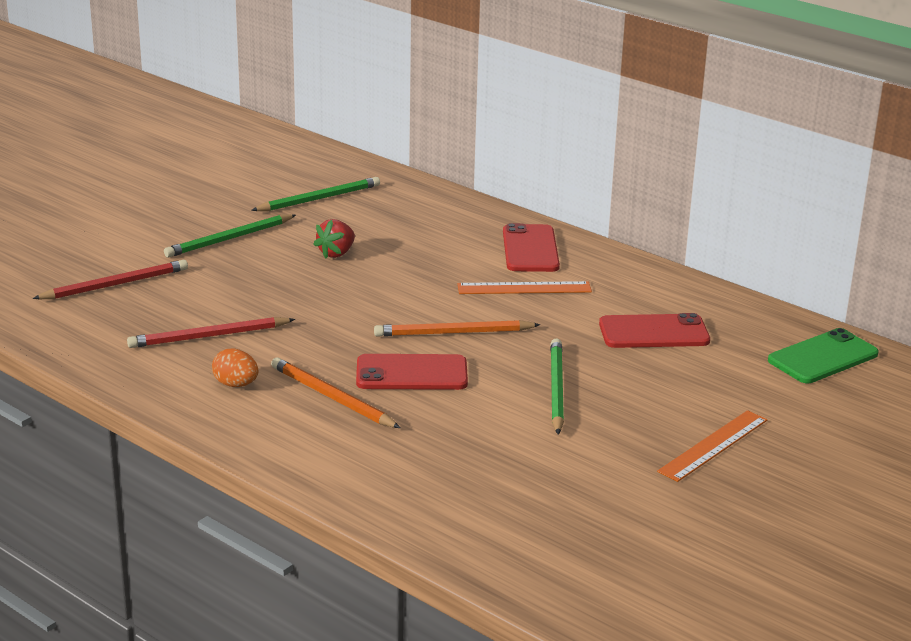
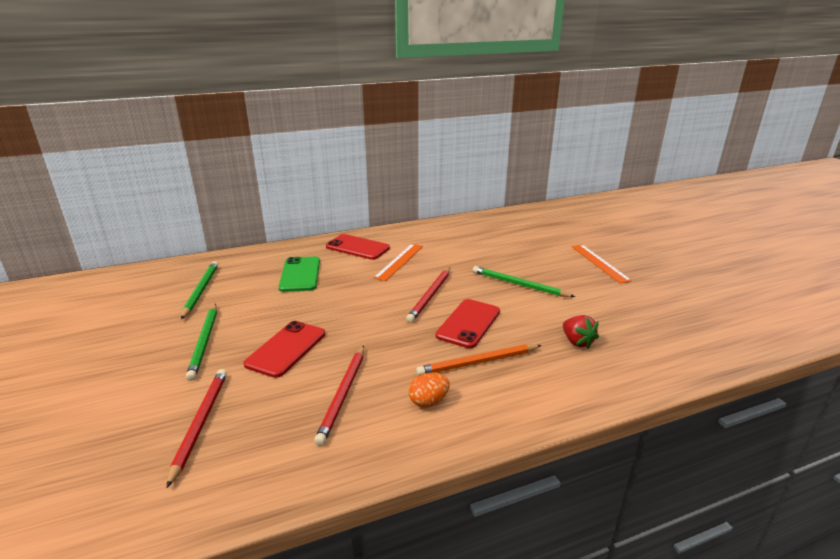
camera: 60 degrees left, 0 degrees up
red strawberry [314,219,355,259] -> red strawberry moved to [563,315,599,349]
orange pencil [374,320,540,337] -> red pencil [406,268,450,323]
red phone [599,313,710,348] -> red phone moved to [244,321,325,378]
green phone [768,328,879,383] -> green phone moved to [278,257,320,292]

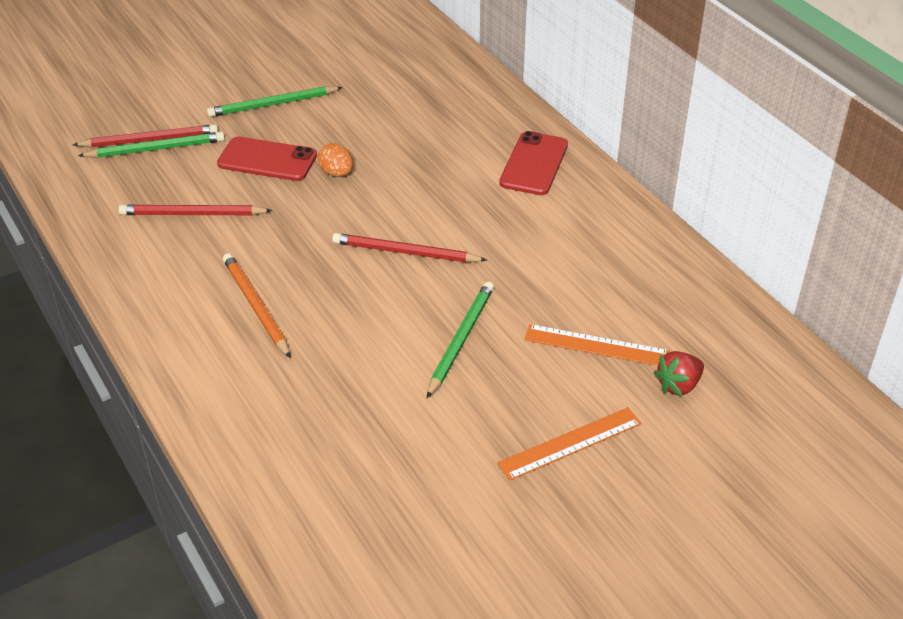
camera: 80 degrees right, 15 degrees up
green pencil [181,261,218,319] -> green pencil moved to [78,132,225,158]
green phone [278,257,320,292] -> none
orange ruler [373,244,423,281] -> orange ruler moved to [524,324,670,366]
orange egg [409,373,450,407] -> orange egg moved to [318,143,353,177]
red phone [435,299,500,348] -> none
red strawberry [563,315,599,349] -> red strawberry moved to [654,351,704,397]

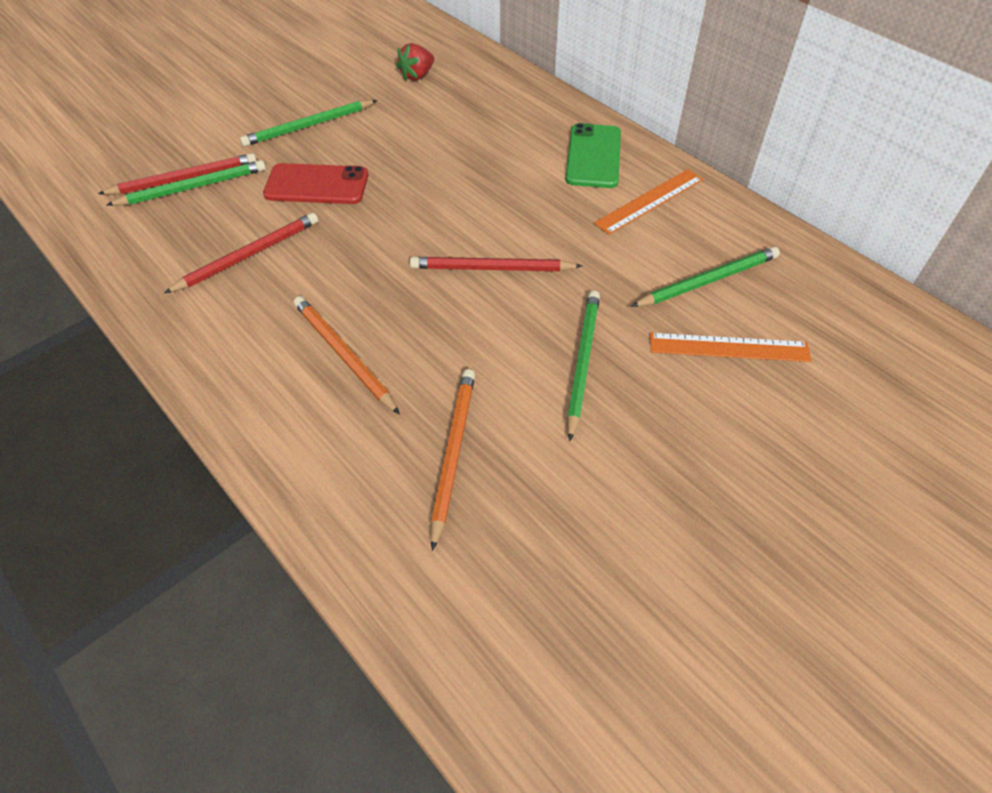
camera: 10 degrees left, 10 degrees up
red pencil [118,204,273,215] -> red pencil turned 150 degrees clockwise [164,213,318,293]
orange egg [318,143,353,177] -> none
orange ruler [497,407,642,481] -> orange ruler moved to [594,169,703,235]
red phone [499,131,568,195] -> green phone [565,123,621,188]
red strawberry [654,351,704,397] -> red strawberry moved to [396,43,434,81]
none -> orange pencil [431,369,475,551]
none -> green pencil [631,247,780,307]

